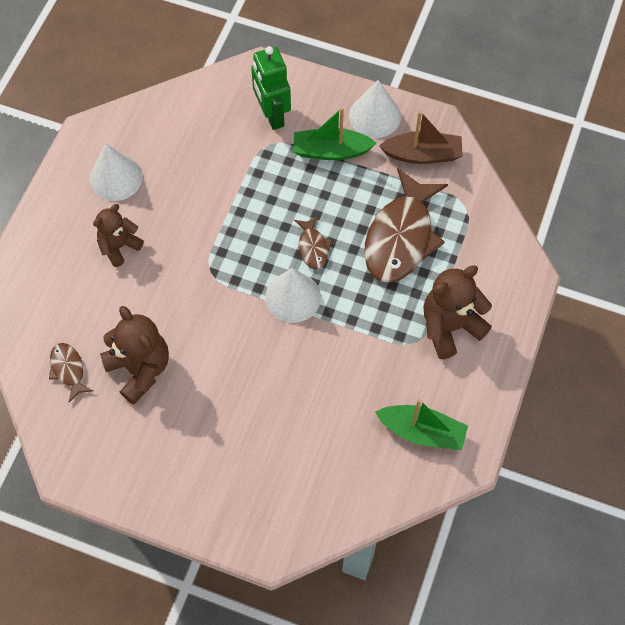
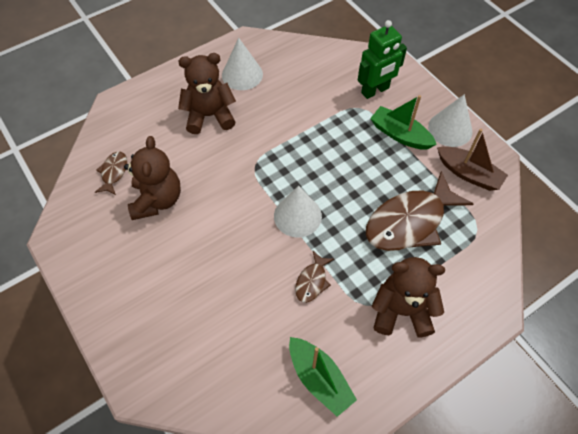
camera: 35 degrees right, 5 degrees down
brown teddy bear [93,204,144,267] -> brown teddy bear [178,53,236,134], size x1.54
green robot [251,46,291,130] -> green robot turned 135 degrees counterclockwise [358,20,407,99]
brown fish [294,216,332,269] -> brown fish moved to [295,251,334,303]

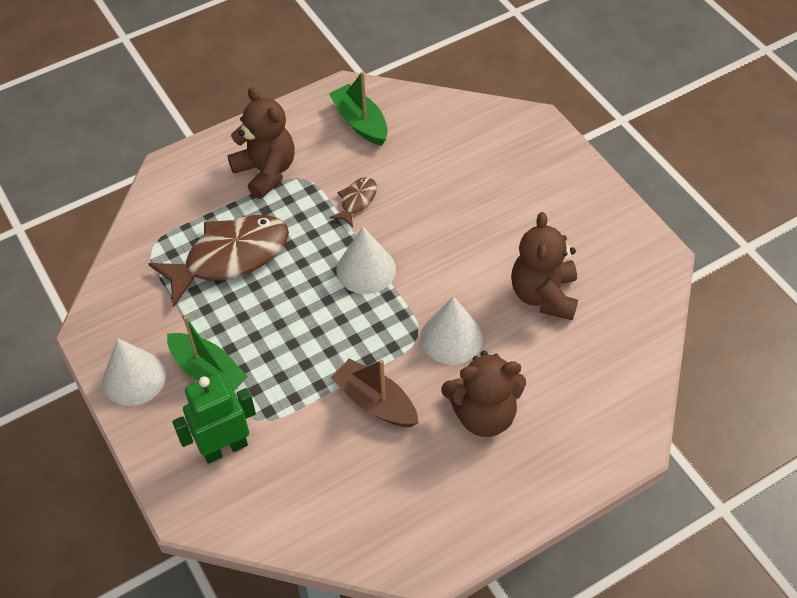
camera: 175 degrees left, 5 degrees down
brown fish [95,152,127,195] -> none
white cone [222,38,263,90] -> white cone moved to [421,296,483,364]
brown teddy bear [372,257,445,337] -> brown teddy bear turned 135 degrees counterclockwise [227,87,295,199]
brown boat [437,129,508,191] -> brown boat moved to [331,359,419,427]

